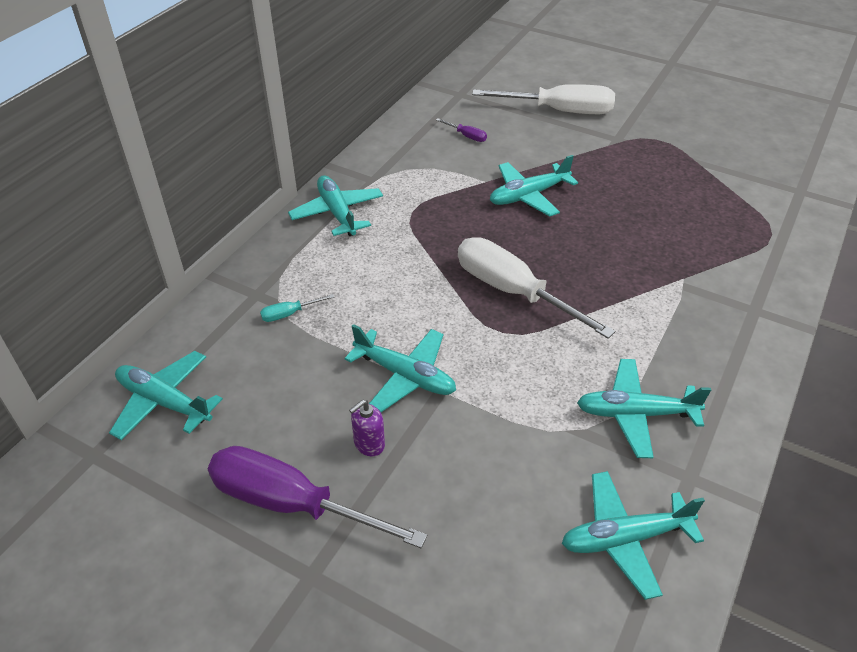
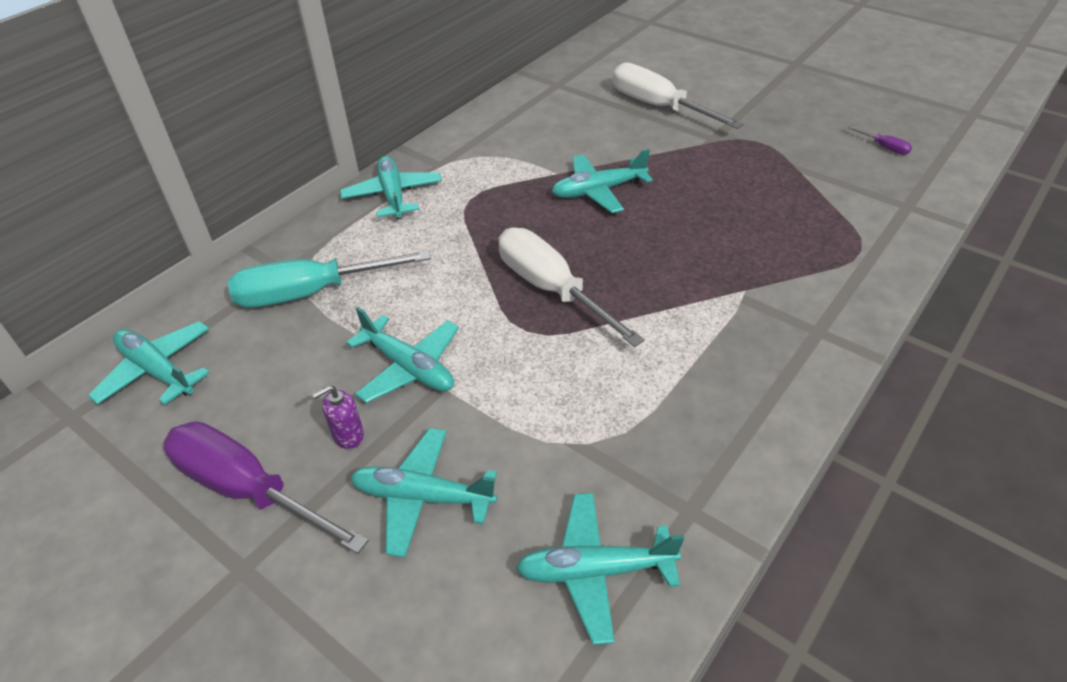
camera: 10 degrees right, 0 degrees up
turquoise screwdriver [260,294,334,322] -> turquoise screwdriver [228,250,431,308], size x2.48
purple screwdriver [436,118,487,142] -> purple screwdriver moved to [847,126,912,155]
white screwdriver [472,84,615,114] -> white screwdriver turned 150 degrees counterclockwise [613,63,744,129]
turquoise plane [577,359,711,458] -> turquoise plane moved to [350,428,497,558]

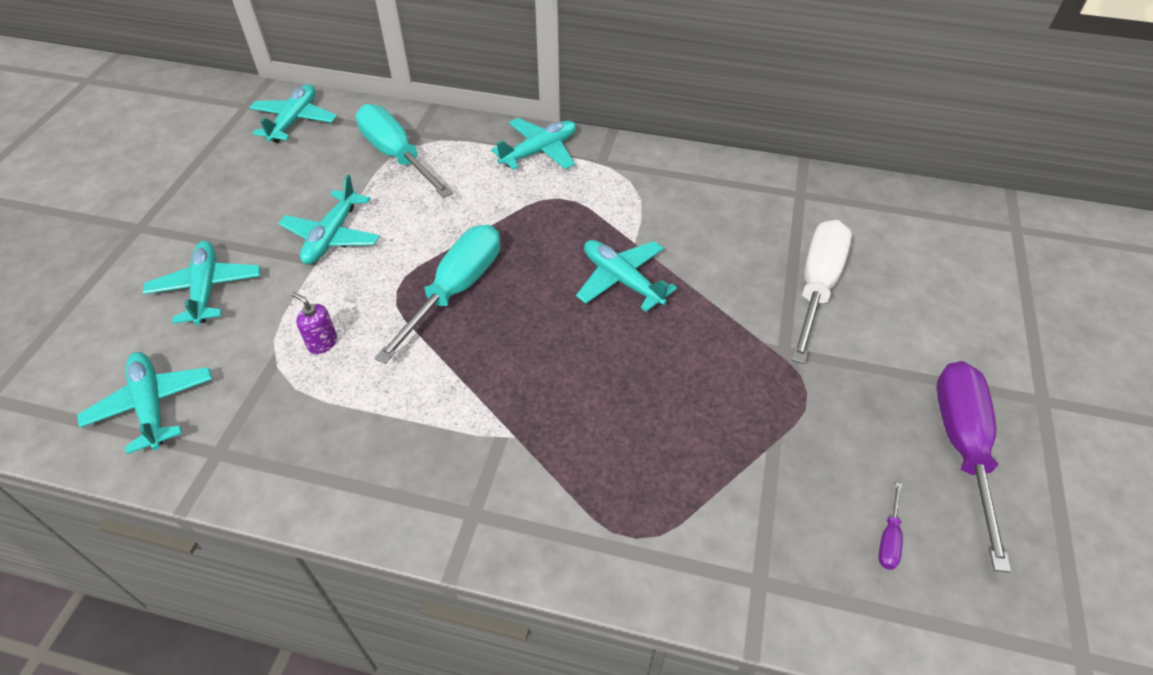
camera: 65 degrees right, 5 degrees up
purple screwdriver [164,421,369,554] -> purple screwdriver moved to [936,361,1011,573]
purple soap dispenser [312,385,364,449] -> purple soap dispenser moved to [292,292,337,354]
white screwdriver [498,228,645,347] -> turquoise screwdriver [375,225,500,364]

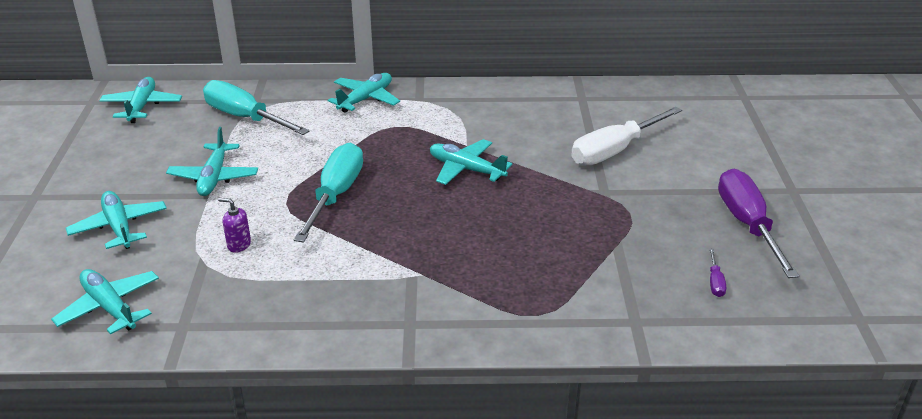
camera: 15 degrees left, 15 degrees down
white screwdriver [791,220,852,364] -> white screwdriver turned 135 degrees counterclockwise [571,106,682,166]

